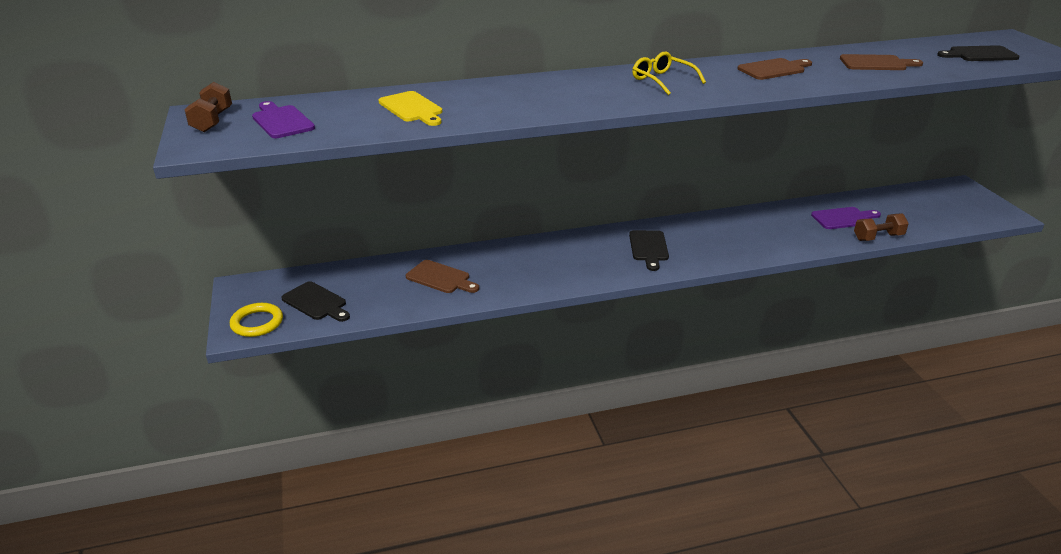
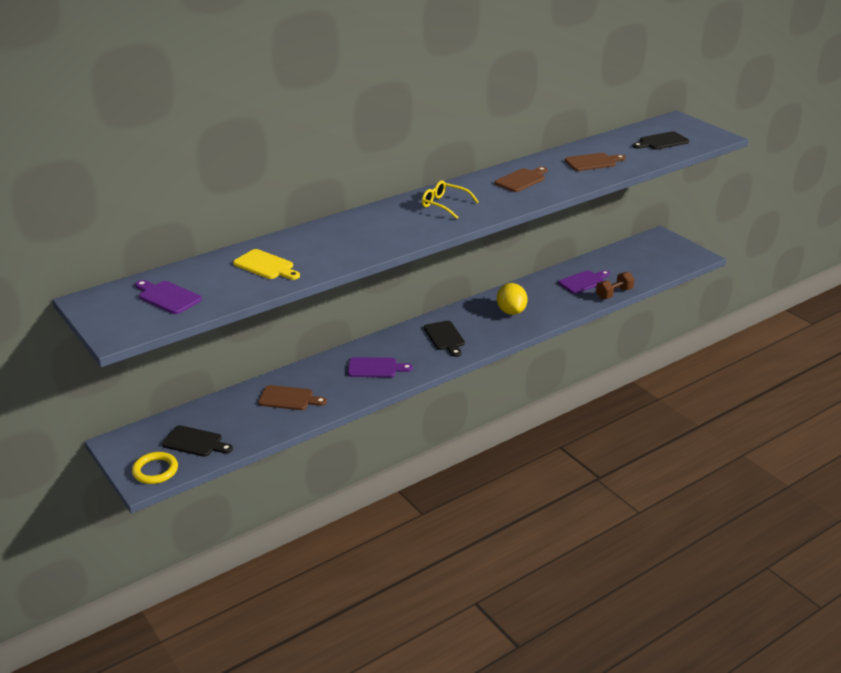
camera: 20 degrees left, 0 degrees up
brown dumbbell [185,82,232,132] -> none
none -> purple cutting board [348,357,413,377]
none -> yellow lemon [497,283,528,315]

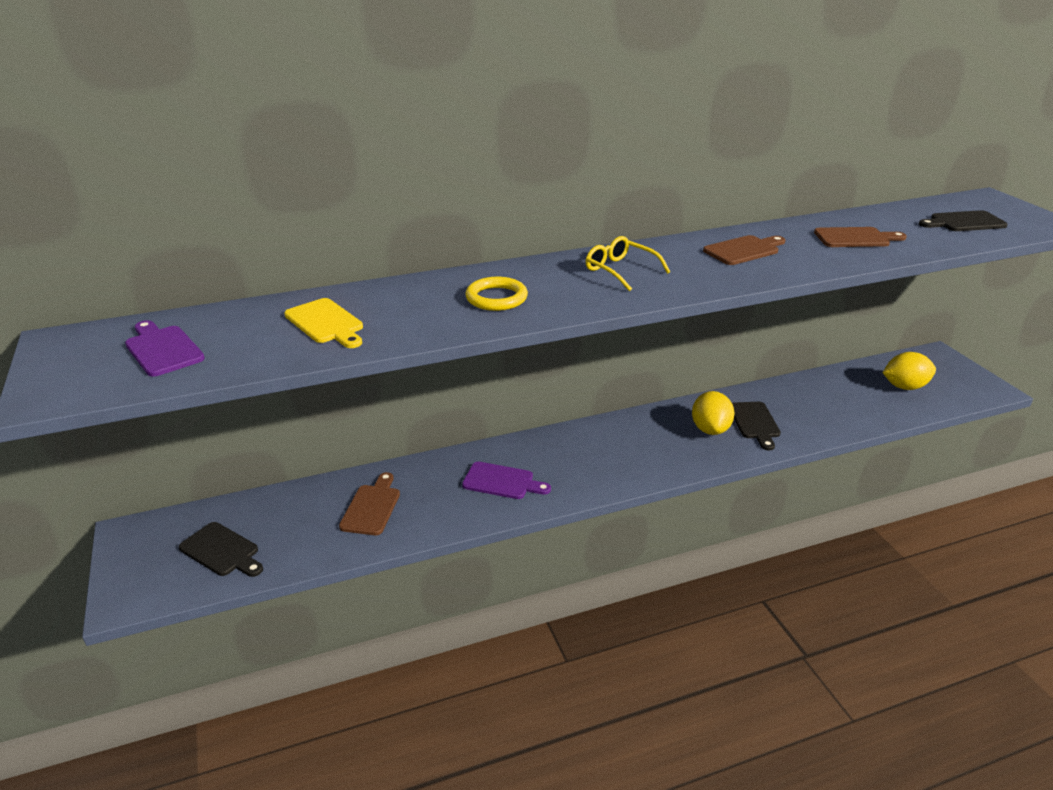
camera: 15 degrees right, 0 degrees up
yellow ring [132,452,178,484] -> yellow ring moved to [465,277,528,311]
brown cutting board [258,385,327,410] -> brown cutting board turned 105 degrees counterclockwise [339,472,400,535]
black cutting board [424,321,465,357] -> black cutting board moved to [732,402,781,451]
purple cutting board [558,270,610,294] -> none
brown dumbbell [596,272,635,299] -> none
none -> yellow lemon [883,352,936,390]

